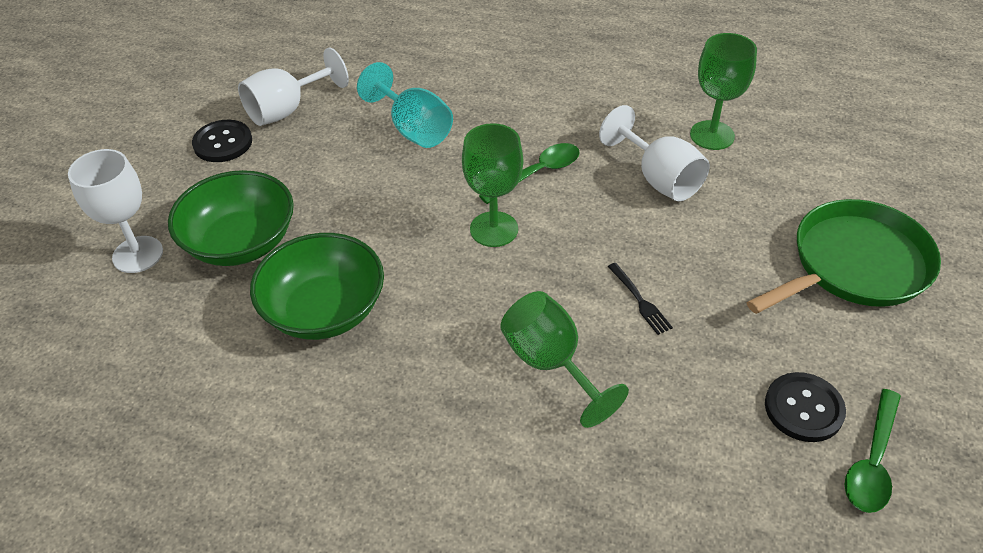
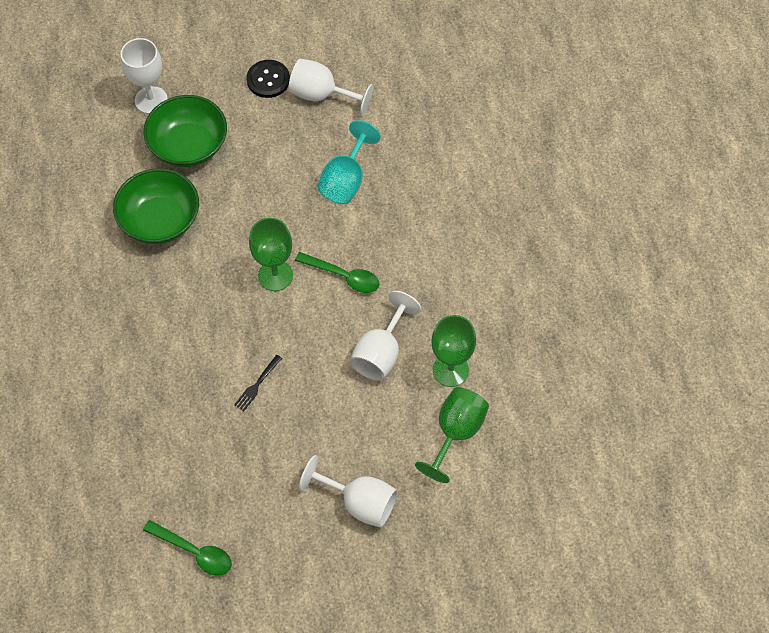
camera: 60 degrees right, 15 degrees up
green goblet [500,291,629,428] -> green goblet moved to [415,387,489,483]
green pan [746,199,941,314] -> white goblet [299,455,398,528]
black button [765,372,846,442] -> none
green spoon [844,389,901,513] -> green spoon turned 150 degrees counterclockwise [143,520,232,576]

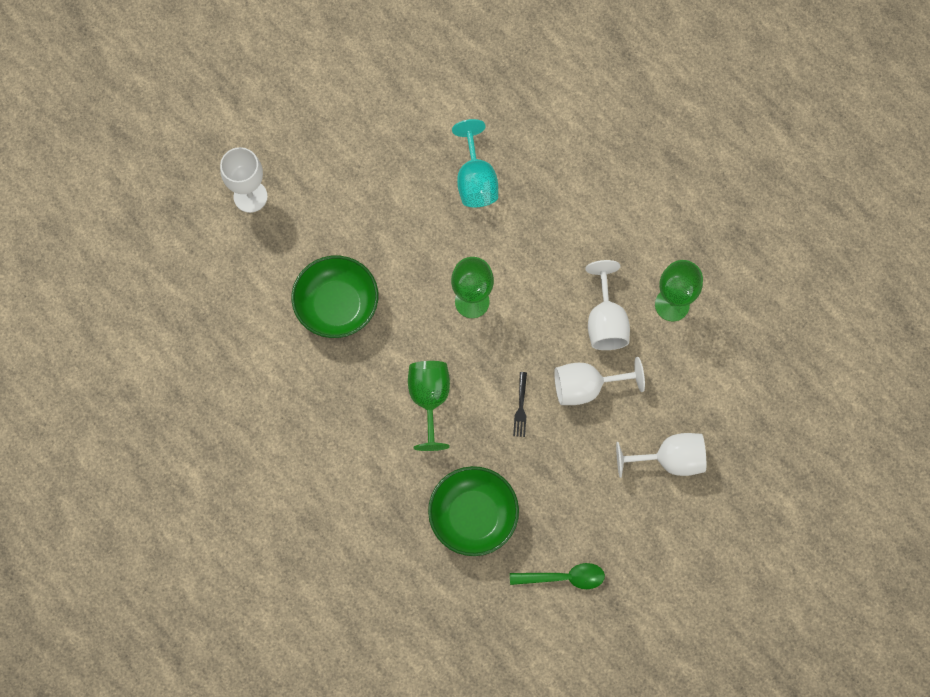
camera: 30 degrees left, 10 degrees up
green bowl [143,95,227,167] -> green bowl moved to [428,466,519,556]
black button [247,60,290,98] -> none
white goblet [288,58,373,116] -> white goblet moved to [554,357,645,405]
green spoon [295,252,379,293] -> none
green goblet [415,387,489,483] -> green goblet moved to [408,361,450,451]

